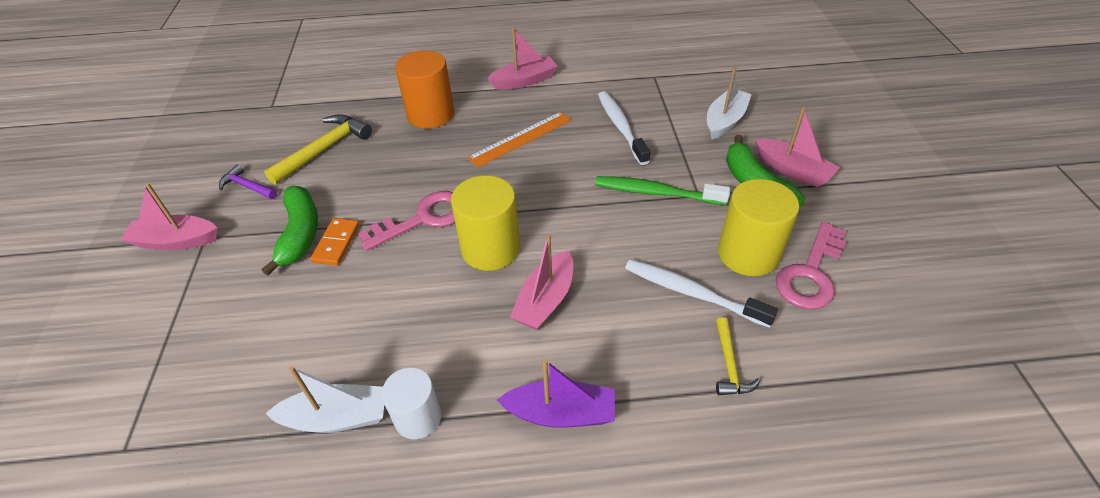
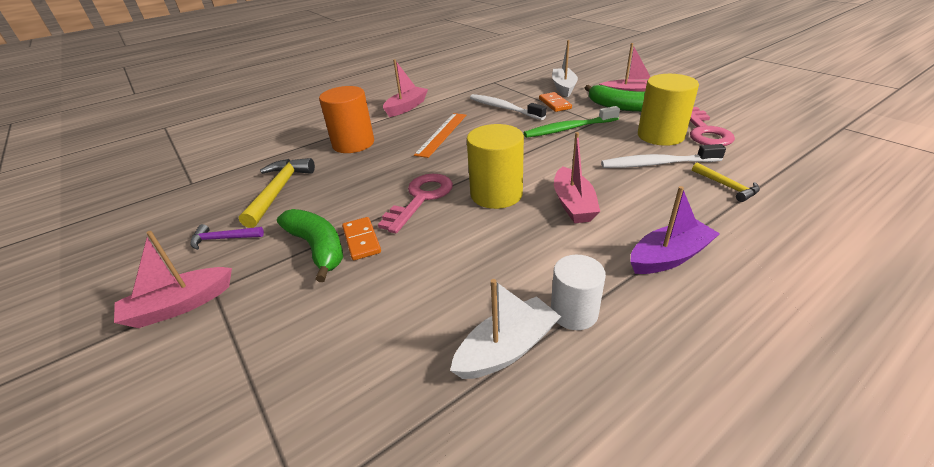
camera: 30 degrees left, 10 degrees down
none -> orange domino [539,92,572,112]

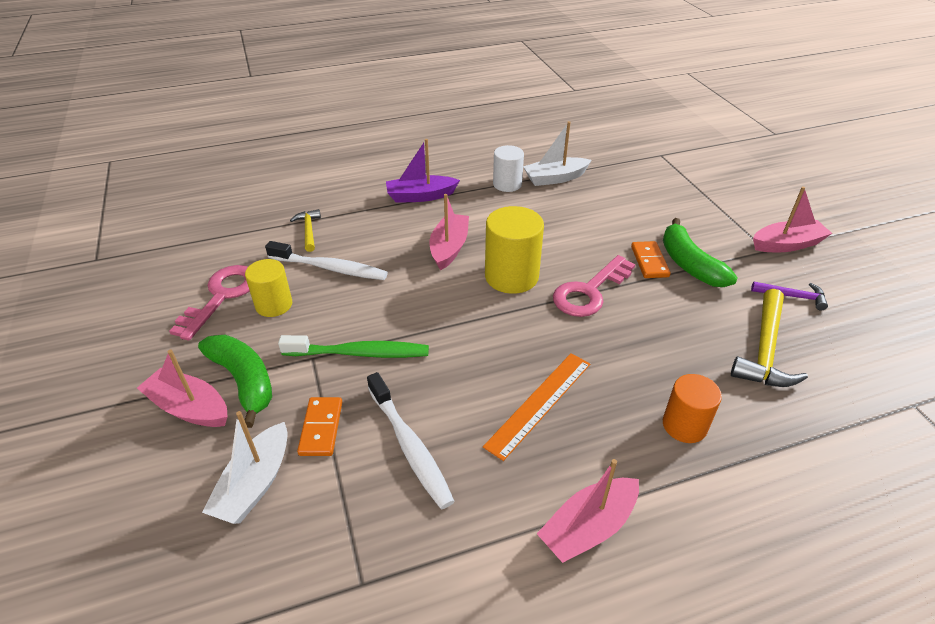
camera: 165 degrees left, 5 degrees up
orange cylinder [319,86,374,153] -> orange cylinder [663,374,722,443], size x0.64
yellow cylinder [638,74,699,146] -> yellow cylinder [245,259,292,317], size x0.64

